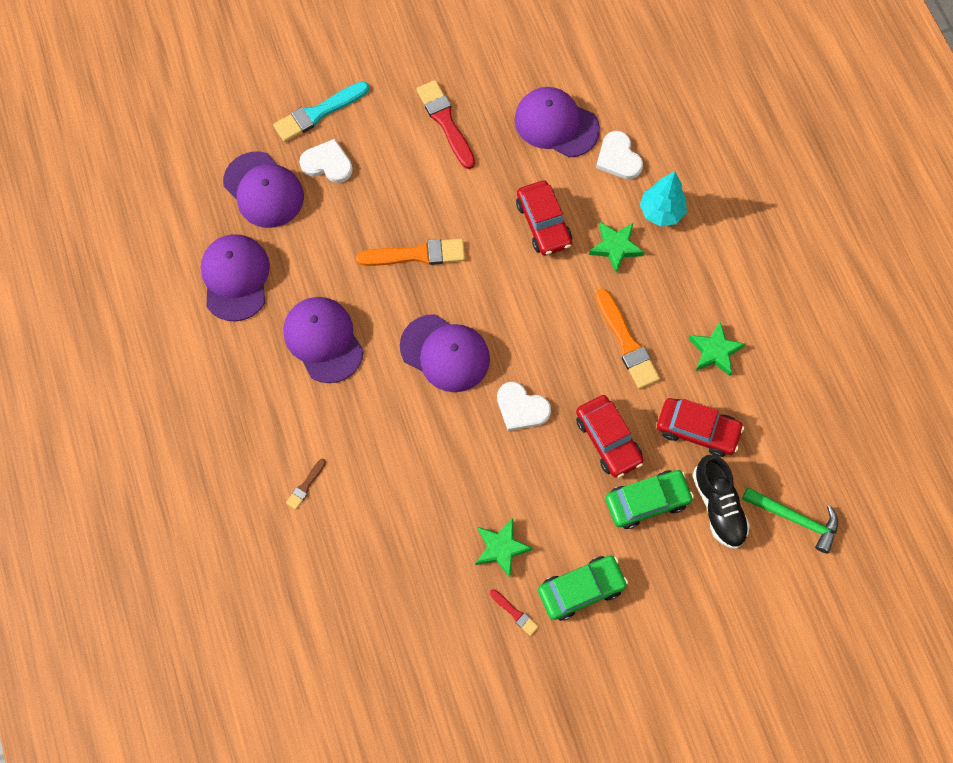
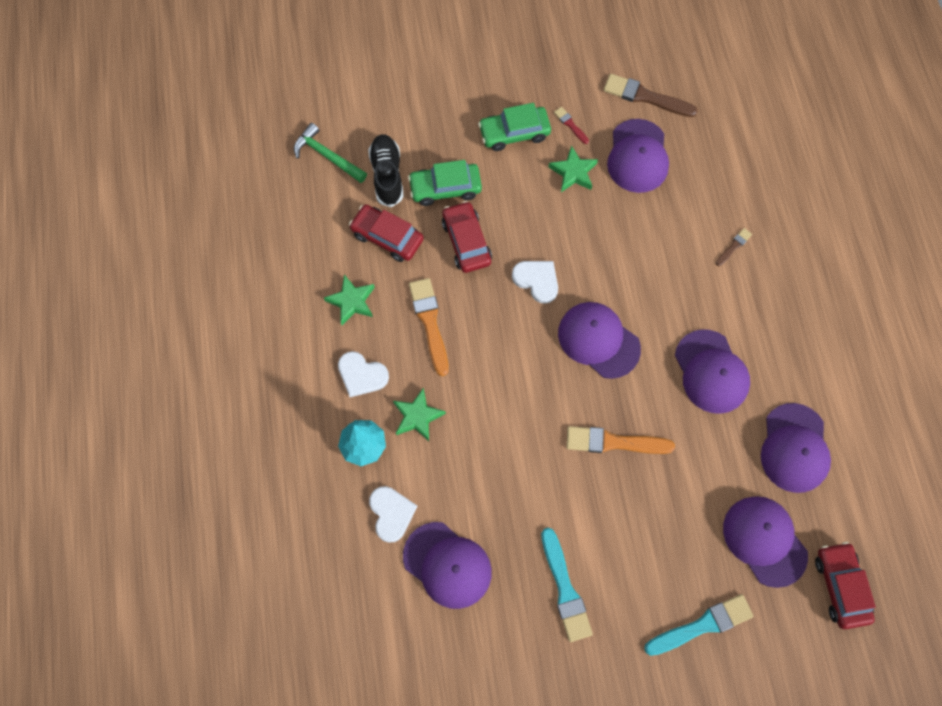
camera: 170 degrees left, 0 degrees up
white heart [299,139,353,183] -> white heart moved to [338,351,389,397]
red brush [416,80,475,169] -> turquoise brush [541,527,593,642]
red car [516,180,572,256] -> red car moved to [815,542,876,629]
none -> brown brush [604,74,698,117]
none -> purple cap [607,119,669,193]

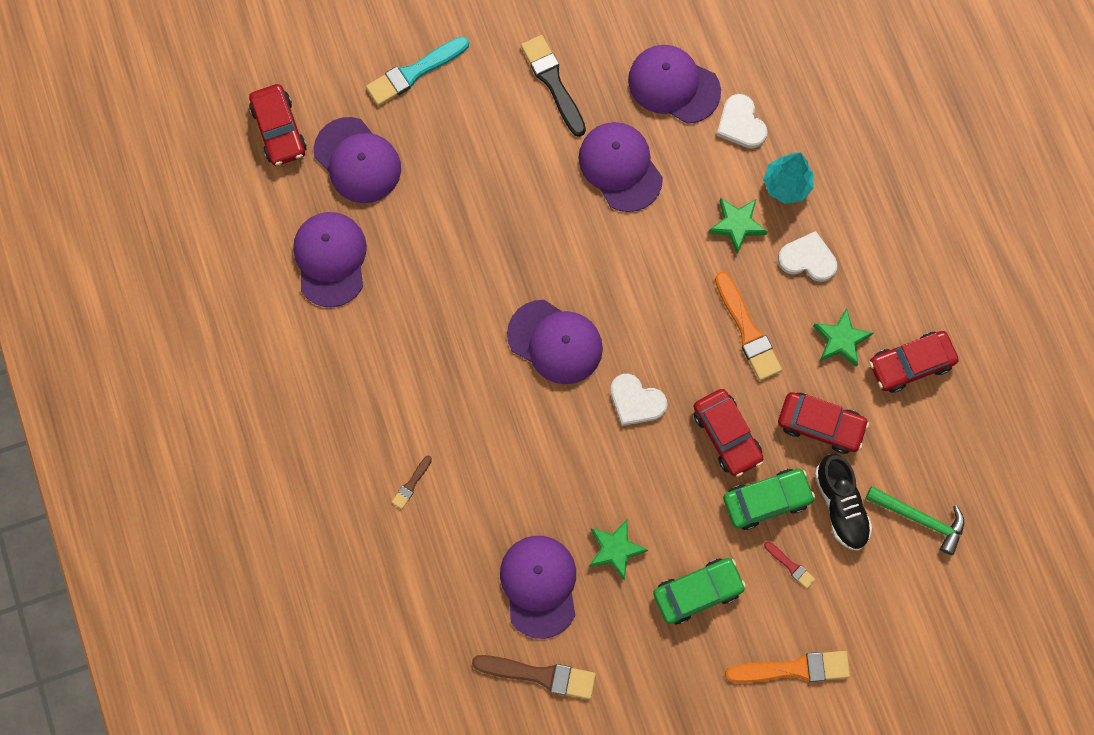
camera: 170 degrees right, 5 degrees up
turquoise brush [541,527,593,642] -> black brush [521,35,586,137]
red brush [554,107,589,144] -> red brush moved to [764,542,815,588]
orange brush [566,426,675,454] -> orange brush moved to [725,651,850,683]
purple cap [675,329,750,414] -> purple cap moved to [578,122,663,212]
none -> red car [869,331,959,393]

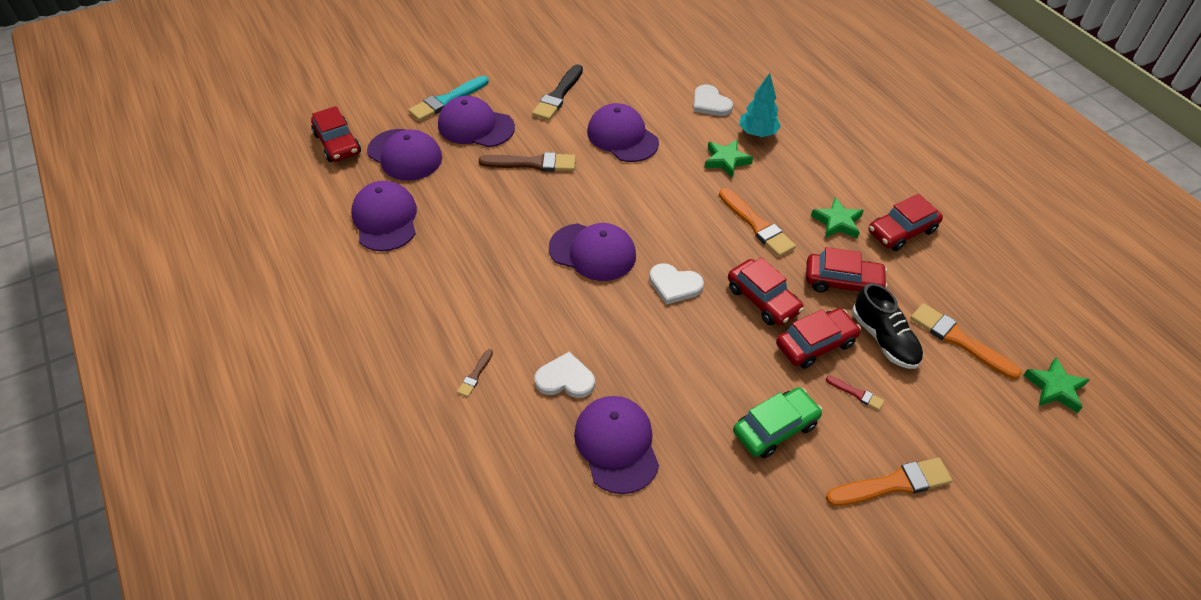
camera: 10 degrees left, 25 degrees down
brown brush [472,655,596,699] -> brown brush moved to [479,152,576,172]
black brush [521,35,586,137] -> black brush turned 120 degrees counterclockwise [532,64,583,120]
green star [589,519,648,580] -> green star moved to [1023,357,1090,413]
purple cap [628,45,721,124] -> purple cap moved to [438,96,515,147]
green car [723,469,815,530] -> red car [776,308,861,369]
white heart [778,231,837,282] -> white heart moved to [535,352,595,398]
green hammer [865,486,964,555] -> orange brush [910,303,1022,379]

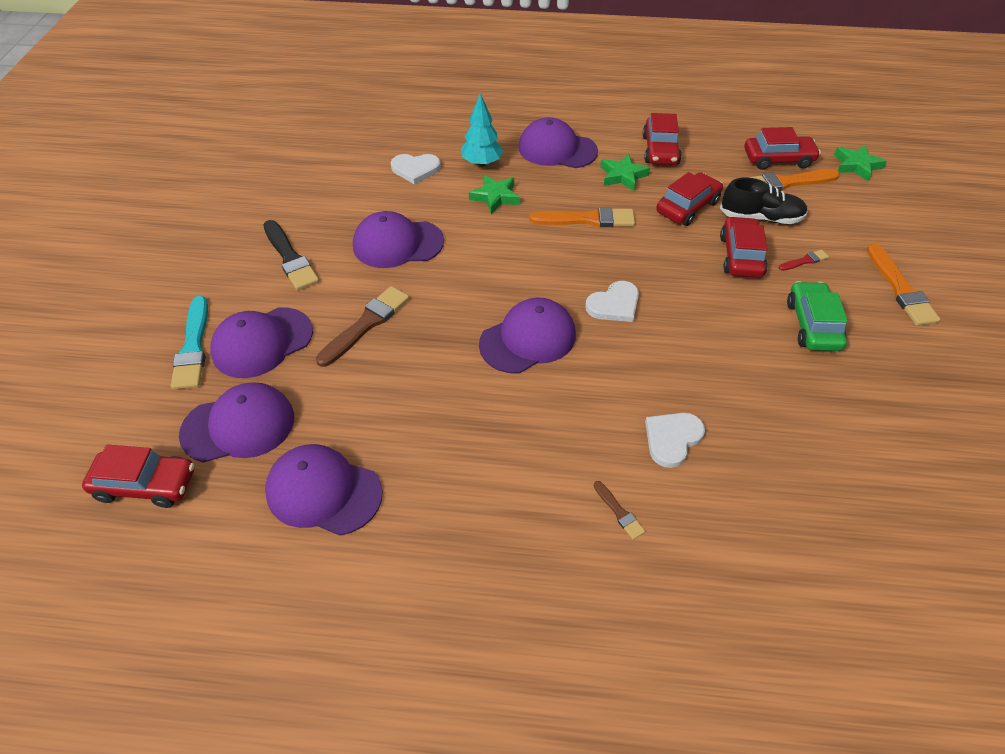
camera: 55 degrees left, 0 degrees up
purple cap [574,396,659,494] -> purple cap moved to [518,117,598,168]
red car [728,257,804,326] -> red car moved to [744,127,821,170]
orange brush [826,458,952,506] -> orange brush turned 150 degrees clockwise [867,243,940,326]

